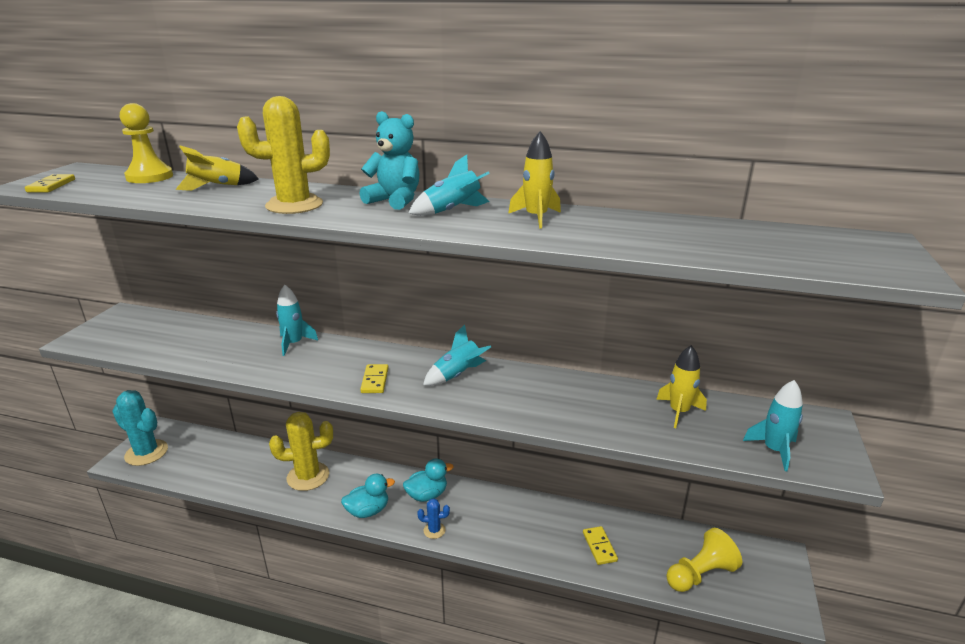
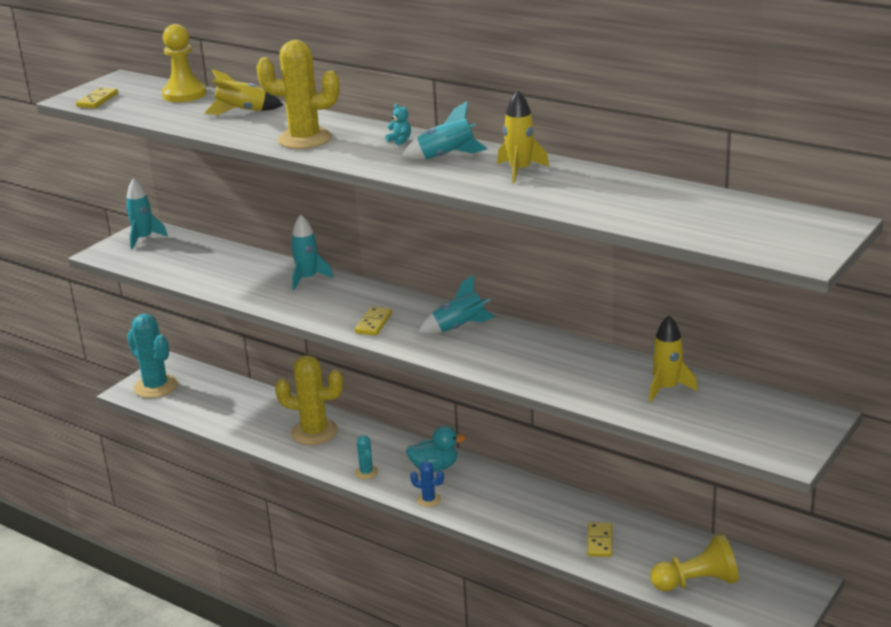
camera: 20 degrees right, 0 degrees up
turquoise duck [341,474,395,518] -> turquoise cactus [355,435,378,479]
turquoise teddy bear [359,111,420,210] -> turquoise teddy bear [385,104,411,146], size x0.43
turquoise rocket [743,380,803,471] -> turquoise rocket moved to [126,178,168,249]

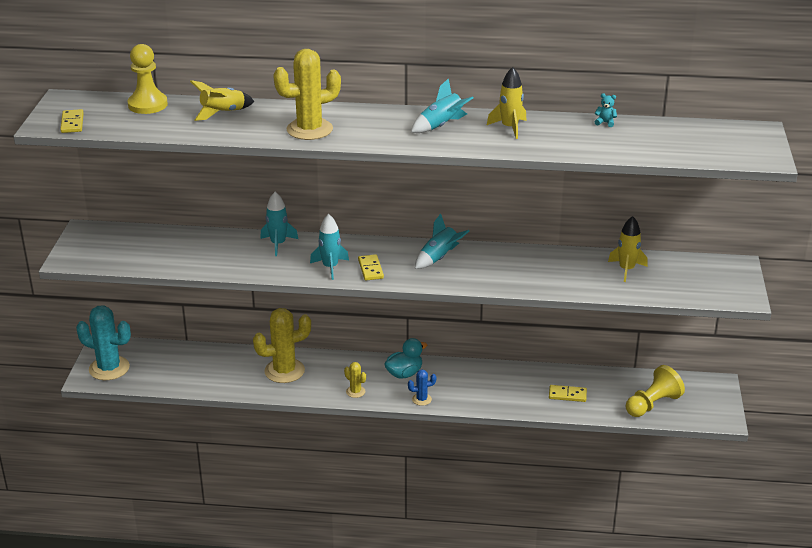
camera: 30 degrees left, 5 degrees up
turquoise rocket [126,178,168,249] -> turquoise rocket moved to [310,214,349,280]
turquoise cactus [355,435,378,479] -> yellow cactus [344,362,366,398]
turquoise teddy bear [385,104,411,146] -> turquoise teddy bear moved to [595,93,617,127]
yellow domino [587,522,612,557] -> yellow domino turned 60 degrees counterclockwise [549,385,587,402]

